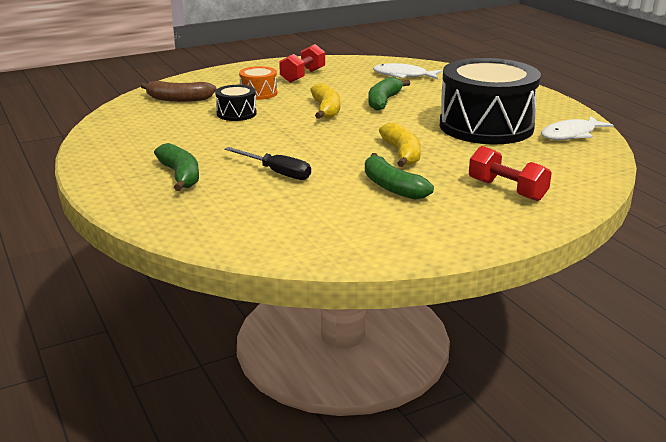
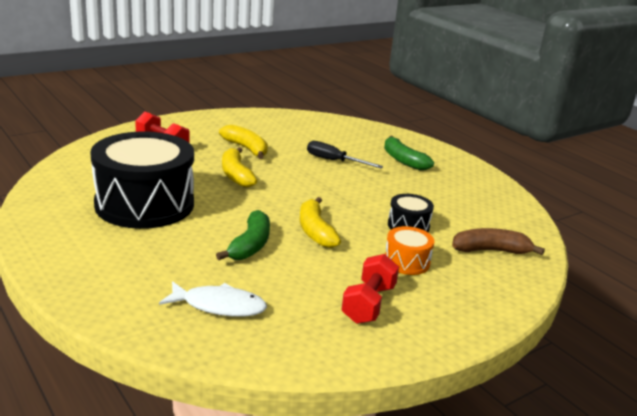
camera: 170 degrees right, 0 degrees up
green banana [365,153,434,200] -> yellow banana [219,125,268,159]
white fish [541,116,614,140] -> none

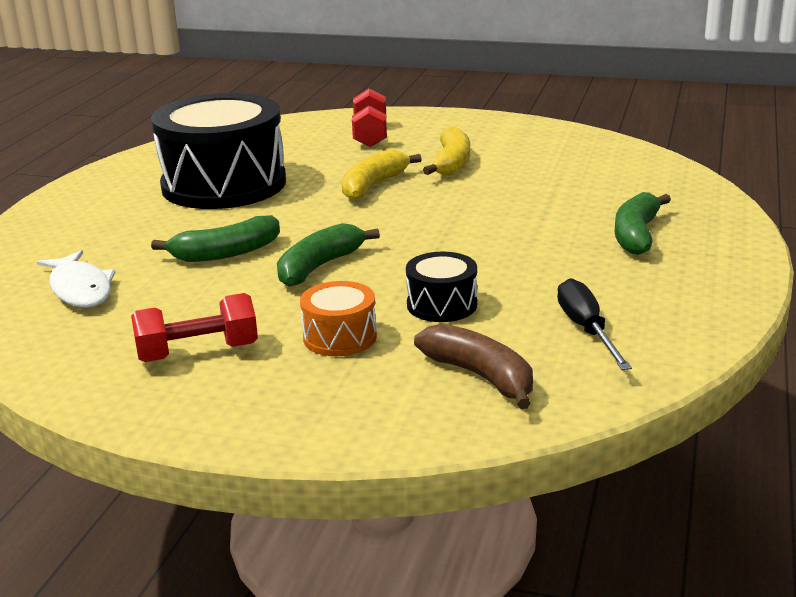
camera: 55 degrees right, 0 degrees up
yellow banana [300,197,341,248] -> green banana [277,223,380,287]
black screwdriver [307,141,383,168] -> black screwdriver moved to [557,278,632,370]

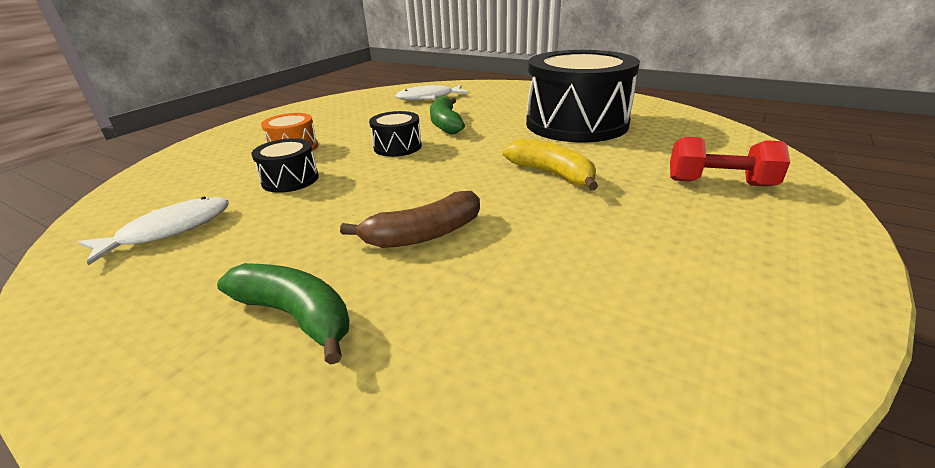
camera: 105 degrees right, 5 degrees up
red dumbbell [131,293,258,362] -> none
green banana [277,223,380,287] -> black drum [369,111,422,157]
brown banana [414,324,533,409] -> brown banana moved to [340,191,480,248]
yellow banana [423,126,470,176] -> none
black screwdriver [557,278,632,370] -> white fish [79,197,229,266]

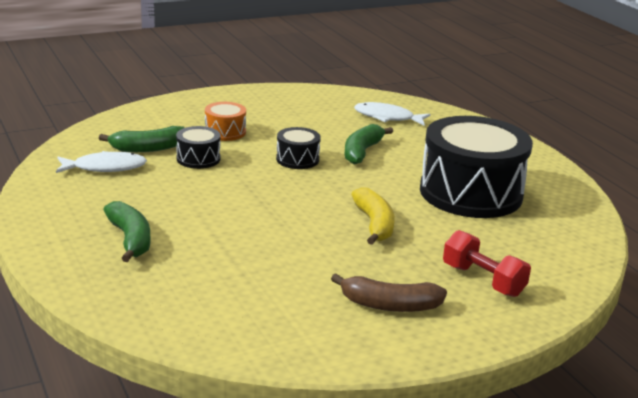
camera: 30 degrees right, 5 degrees down
brown banana [340,191,480,248] -> brown banana moved to [331,273,447,312]
none -> green banana [99,126,185,152]

